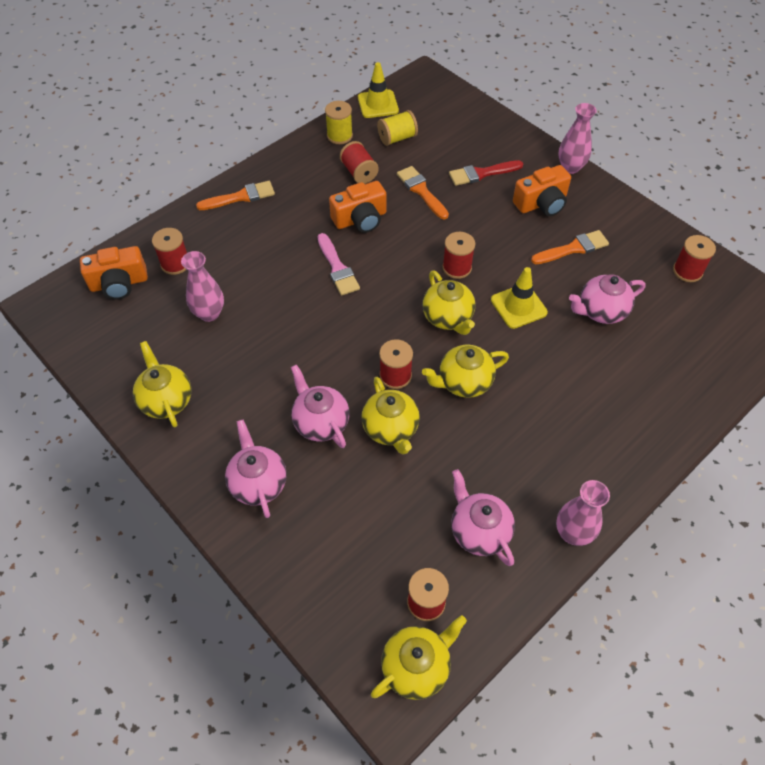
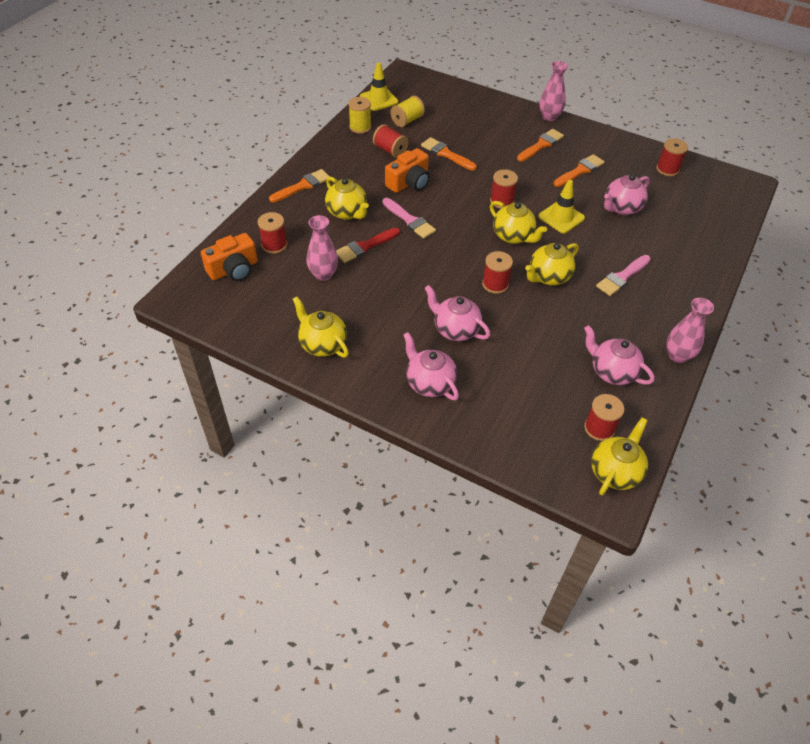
camera: 20 degrees left, 5 degrees down
yellow teapot [361,377,420,455] -> yellow teapot moved to [325,177,369,220]
red brush [449,160,523,186] -> red brush moved to [336,228,400,263]
orange camera [513,165,571,216] -> orange brush [517,129,564,162]
none -> pink brush [596,255,651,296]

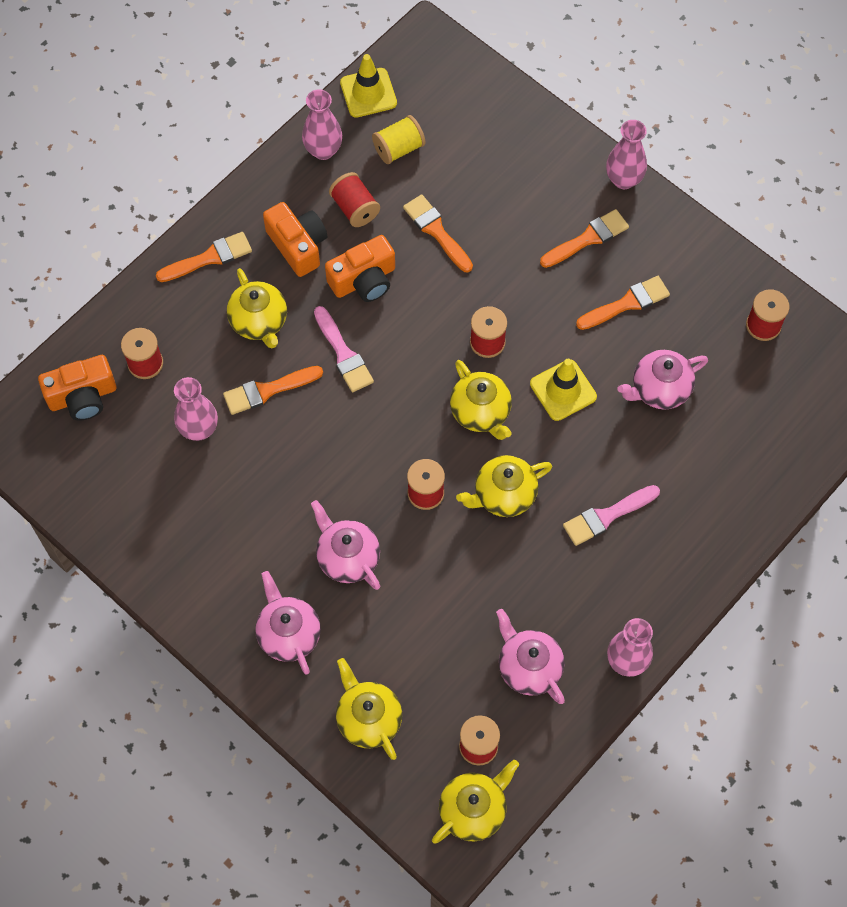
camera: 15 degrees right, 15 degrees up
yellow teapot [293,296,349,358] -> yellow teapot moved to [336,658,402,760]
red brush [336,228,400,263] -> orange brush [223,366,323,415]
yellow spool [348,97,371,134] -> pink vase [302,89,342,160]
none -> orange camera [263,202,327,277]

